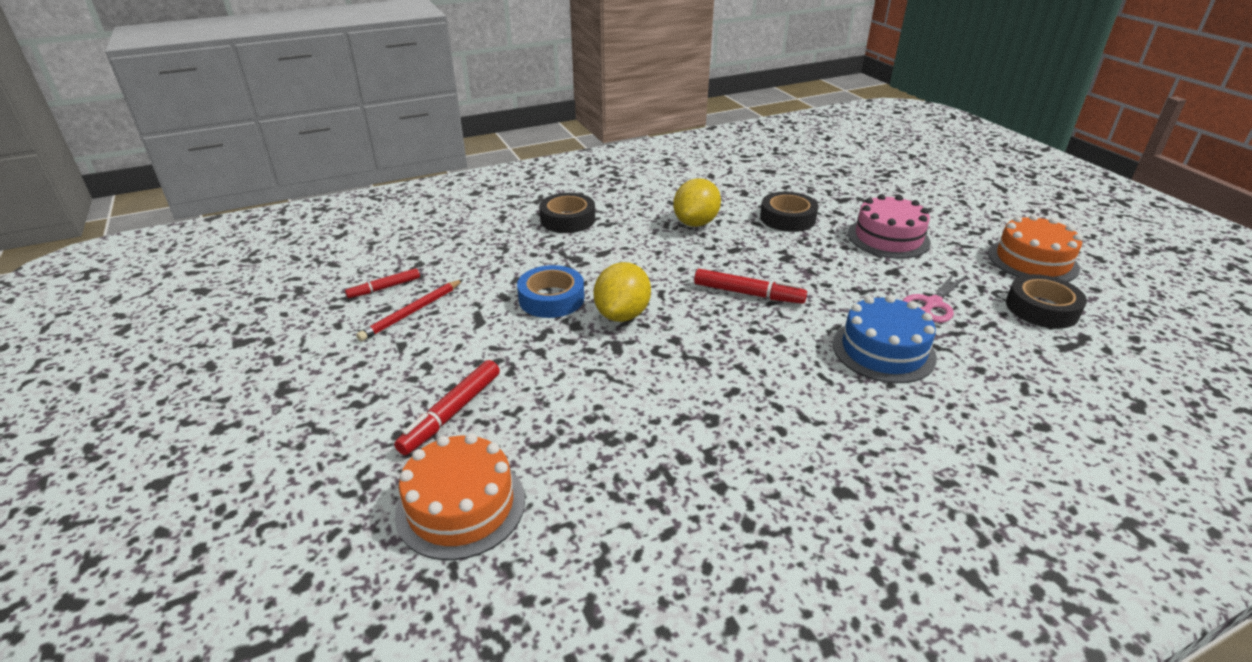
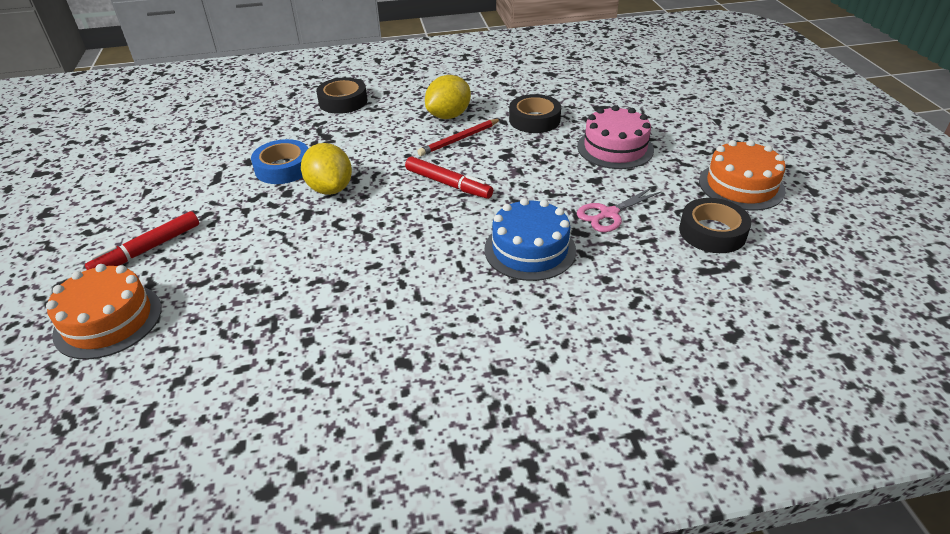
camera: 15 degrees right, 5 degrees up
red marker [345,268,420,298] -> none
red pencil [356,279,463,341] -> red pencil moved to [417,119,501,156]
yellow lemon [594,262,651,322] -> yellow lemon turned 60 degrees counterclockwise [301,143,352,195]

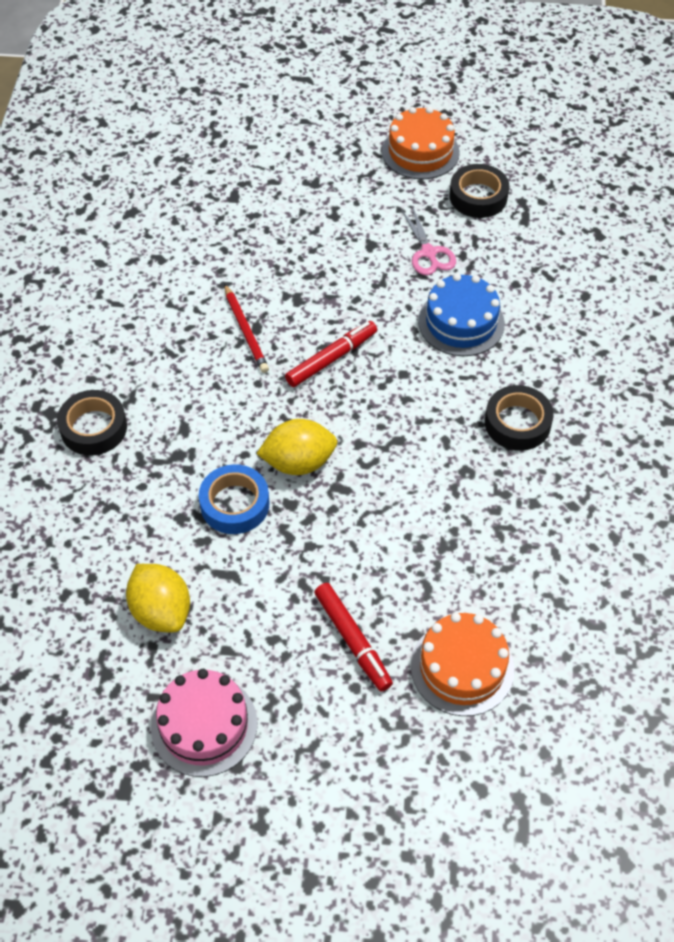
camera: 75 degrees left, 15 degrees up
yellow lemon [425,75,471,119] -> yellow lemon moved to [126,564,190,632]
black tape [509,94,561,133] -> black tape moved to [485,385,554,451]
pink cake [577,105,654,169] -> pink cake moved to [151,669,258,777]

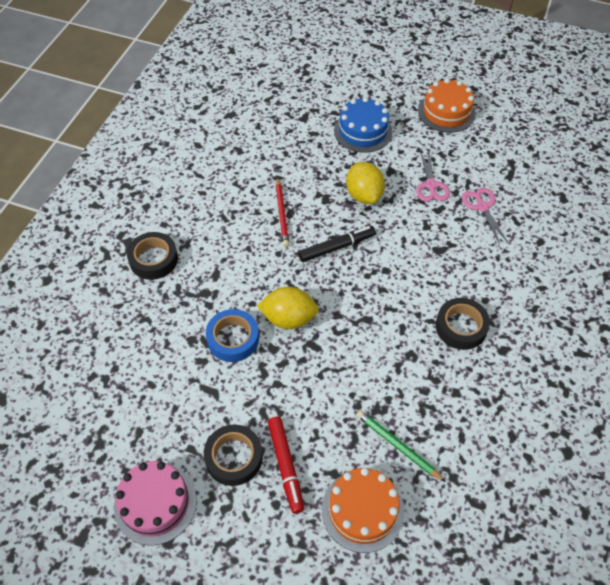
camera: 15 degrees right, 0 degrees up
yellow lemon [126,564,190,632] -> yellow lemon moved to [346,162,385,204]
red marker [285,321,377,387] -> black marker [298,226,376,262]
blue cake [418,273,505,356] -> blue cake moved to [334,97,392,153]
black tape [450,164,509,218] -> black tape moved to [204,424,263,486]
none -> green pencil [356,410,446,482]
none -> pink scissors [462,188,508,244]

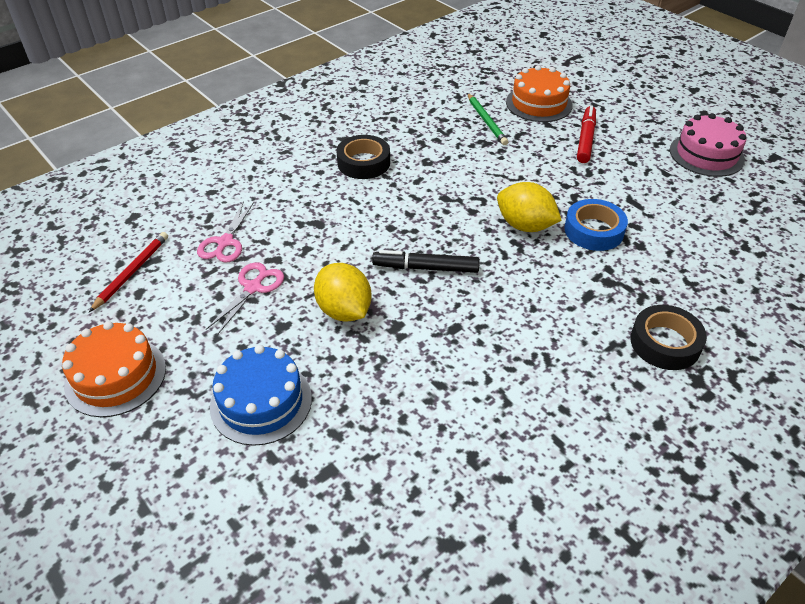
camera: 150 degrees left, 10 degrees down
black tape [204,424,263,486] -> none
red pencil [276,177,289,247] -> red pencil moved to [89,232,168,312]
yellow lemon [346,162,385,204] -> yellow lemon turned 45 degrees counterclockwise [314,263,372,322]

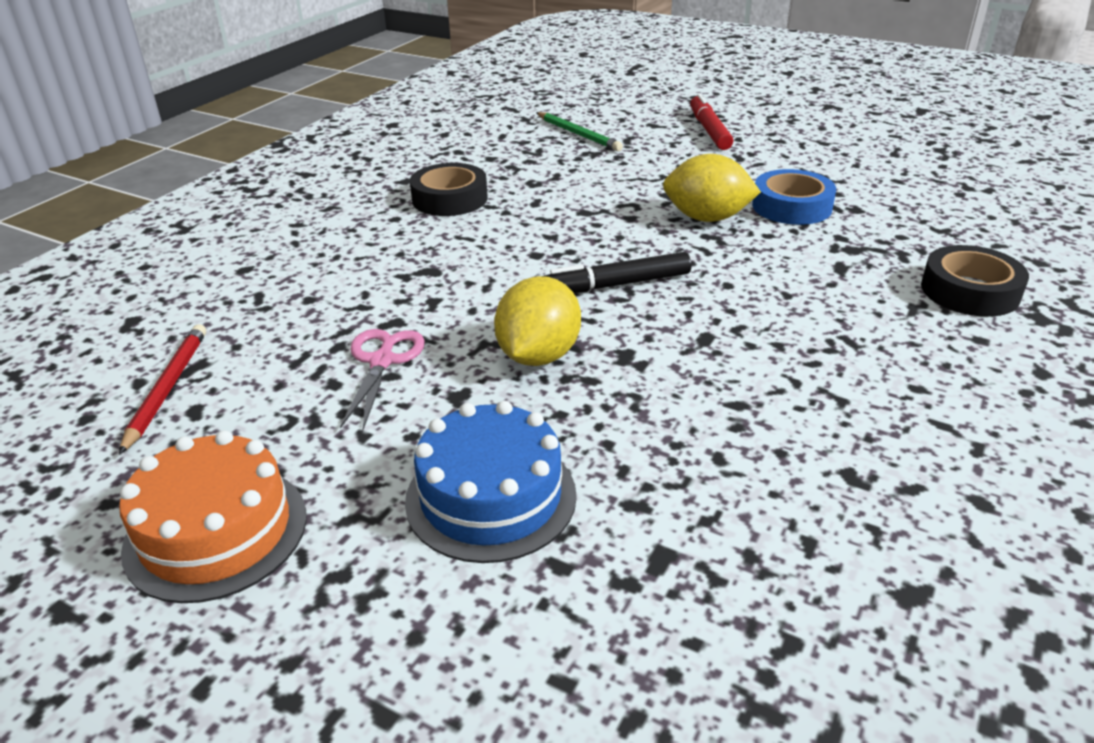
camera: 20 degrees left, 10 degrees down
pink scissors [197,201,254,263] -> none
yellow lemon [314,263,372,322] -> yellow lemon turned 75 degrees clockwise [494,276,581,366]
orange cake [506,65,573,122] -> none
pink cake [670,113,747,177] -> none

